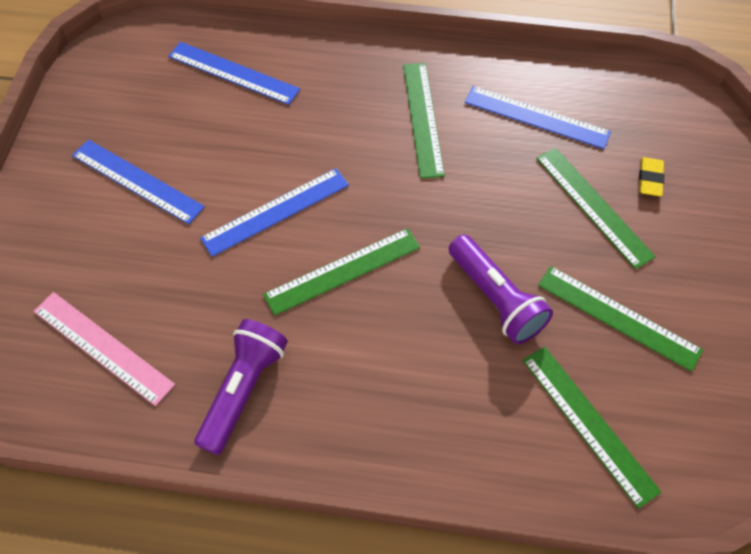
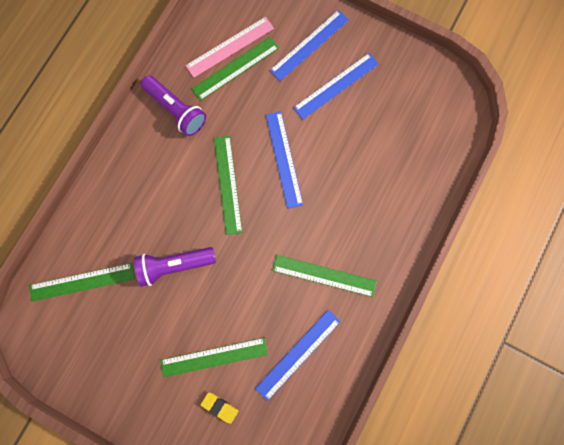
camera: 110 degrees right, 20 degrees up
blue ruler [168,42,300,105] -> blue ruler moved to [270,10,349,81]
green ruler [538,266,703,372] -> green ruler moved to [192,36,279,101]

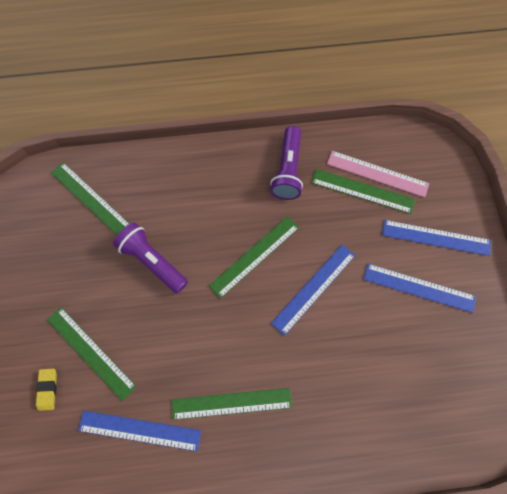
camera: 55 degrees right, 10 degrees down
green ruler [272,255,377,297] -> green ruler turned 75 degrees counterclockwise [172,388,292,420]

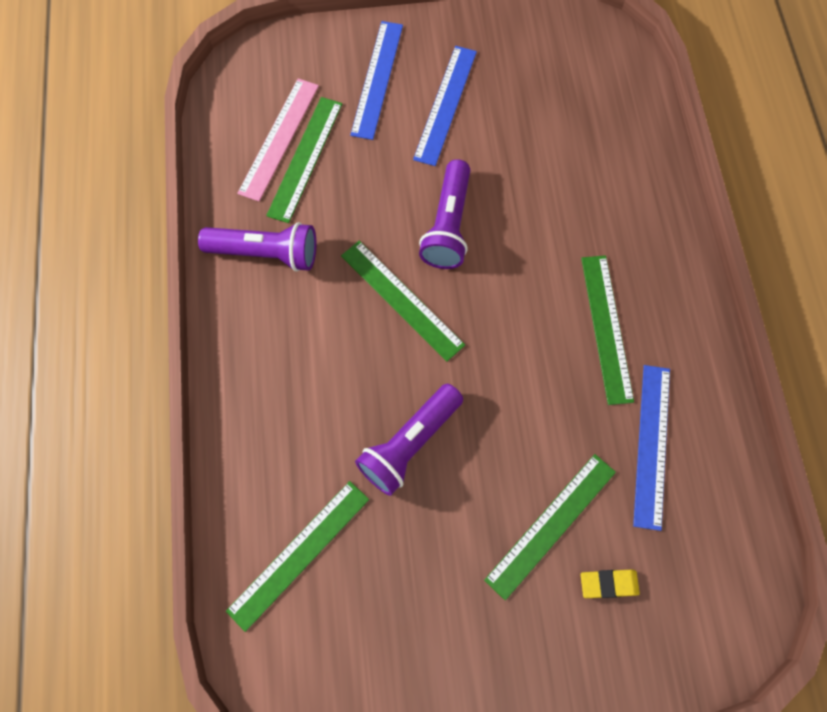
camera: 90 degrees left, 0 degrees up
blue ruler [271,245,356,336] -> purple flashlight [419,159,470,269]

